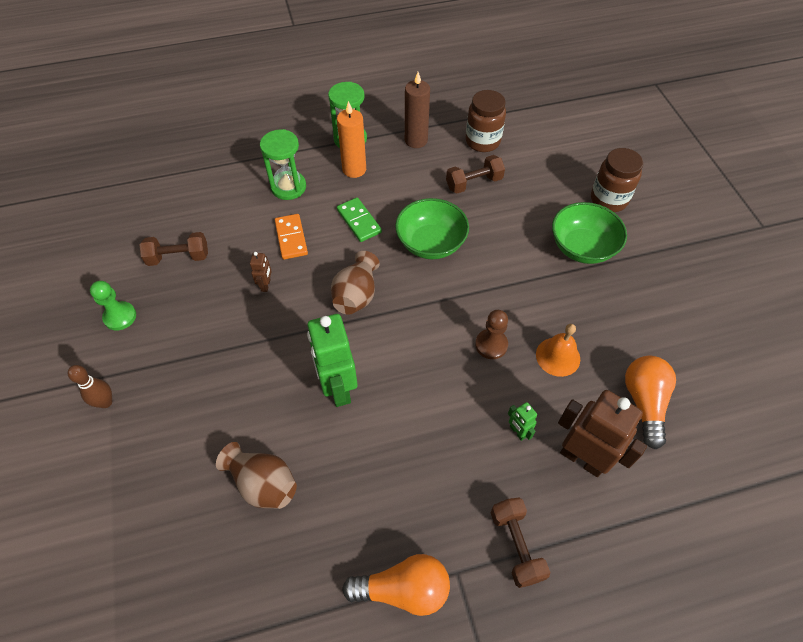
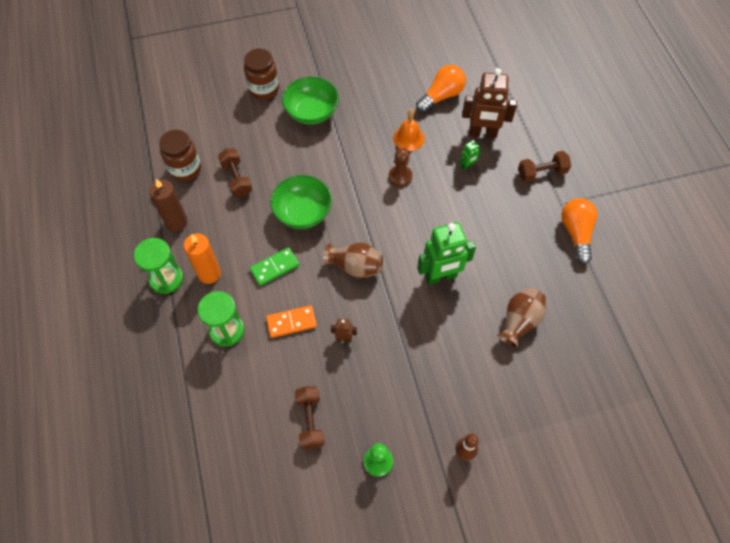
camera: 90 degrees left, 5 degrees up
brown robot [558,390,647,477] -> brown robot turned 120 degrees counterclockwise [462,68,517,138]
orange light bulb [625,356,676,449] -> orange light bulb turned 135 degrees clockwise [416,65,466,113]

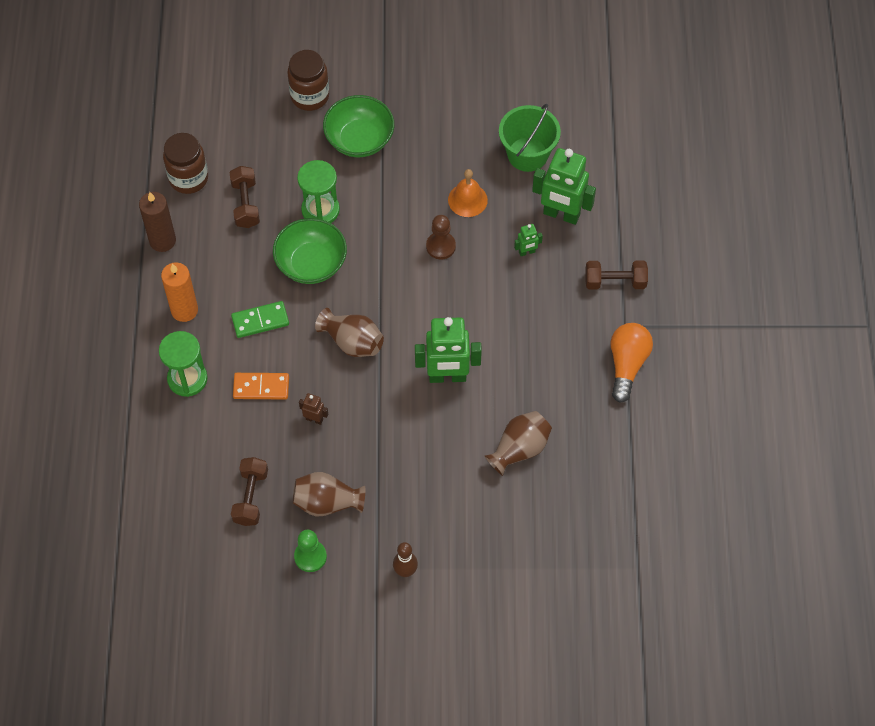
camera: 15 degrees right, 0 degrees up
green hourglass [134,238,183,294] -> green hourglass moved to [297,160,340,223]
orange light bulb [416,65,466,113] -> green bucket [499,104,561,172]
brown robot [462,68,517,138] -> green robot [532,148,596,225]
none -> brown vase [293,472,365,517]

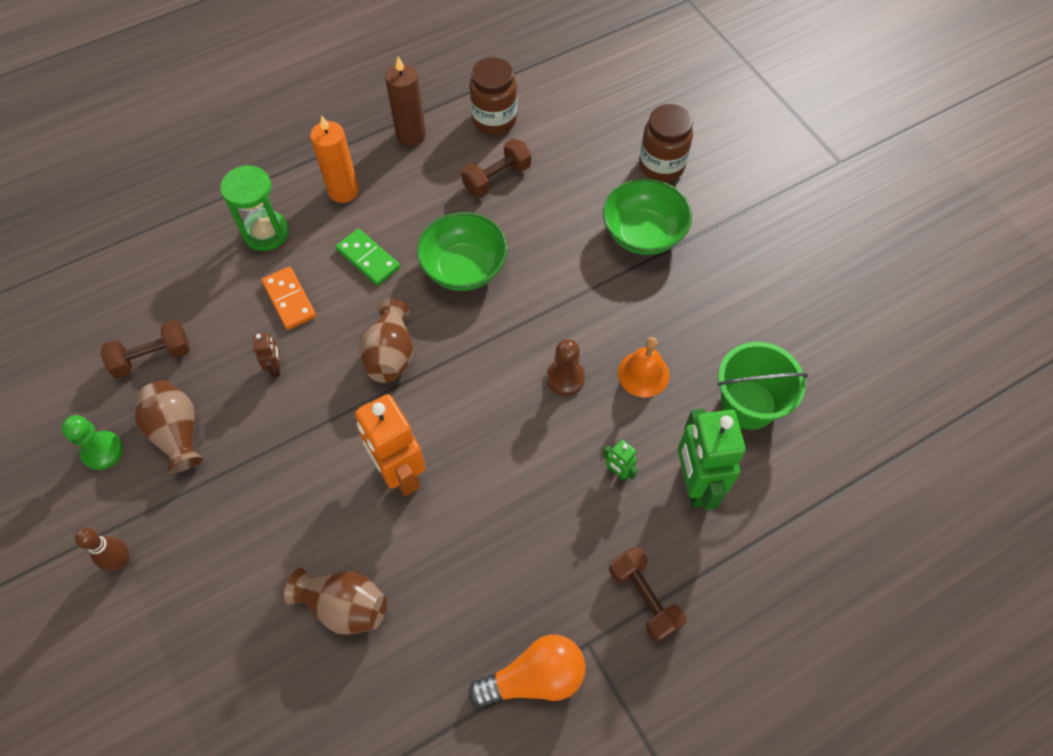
camera: 60 degrees right, 0 degrees up
green hourglass [297,160,340,223] -> none
green robot [415,317,482,383] -> orange robot [355,394,426,496]

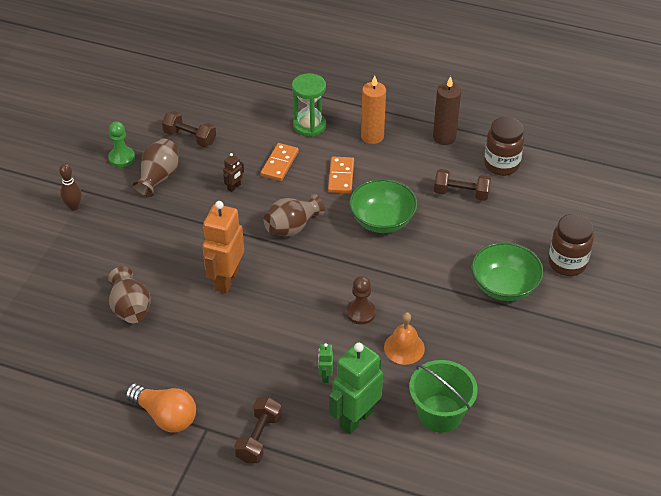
camera: 50 degrees right, 15 degrees down
green domino [336,229,400,286] -> orange domino [328,157,354,193]

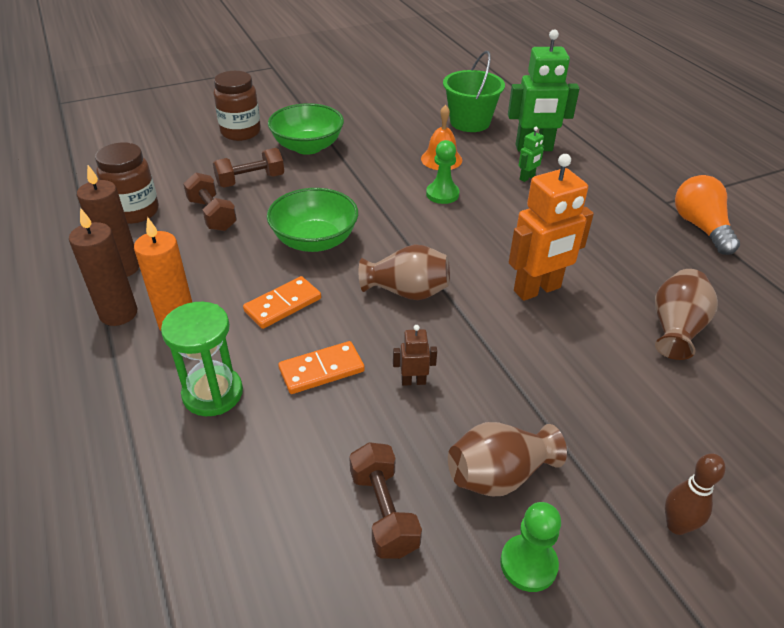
camera: 135 degrees left, 5 degrees down
brown dumbbell [234,397,282,463] -> brown dumbbell moved to [213,148,284,188]
brown pawn [346,276,376,325] -> green pawn [426,140,460,204]
none -> brown candle [69,208,138,326]

